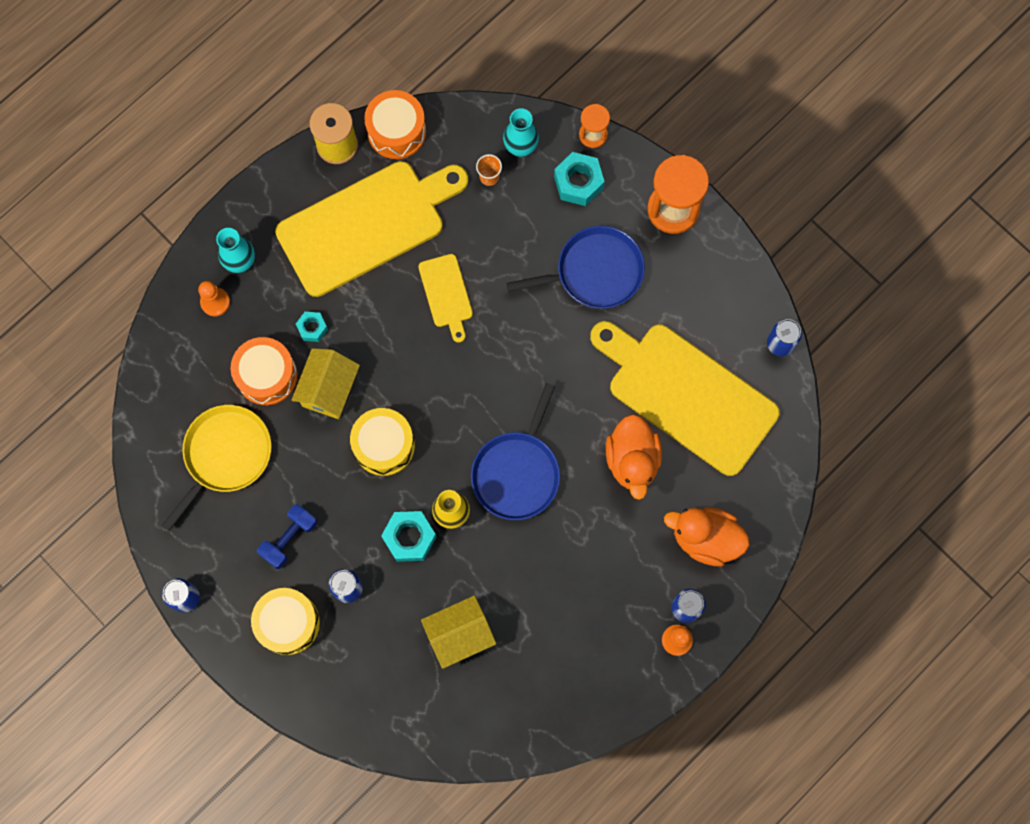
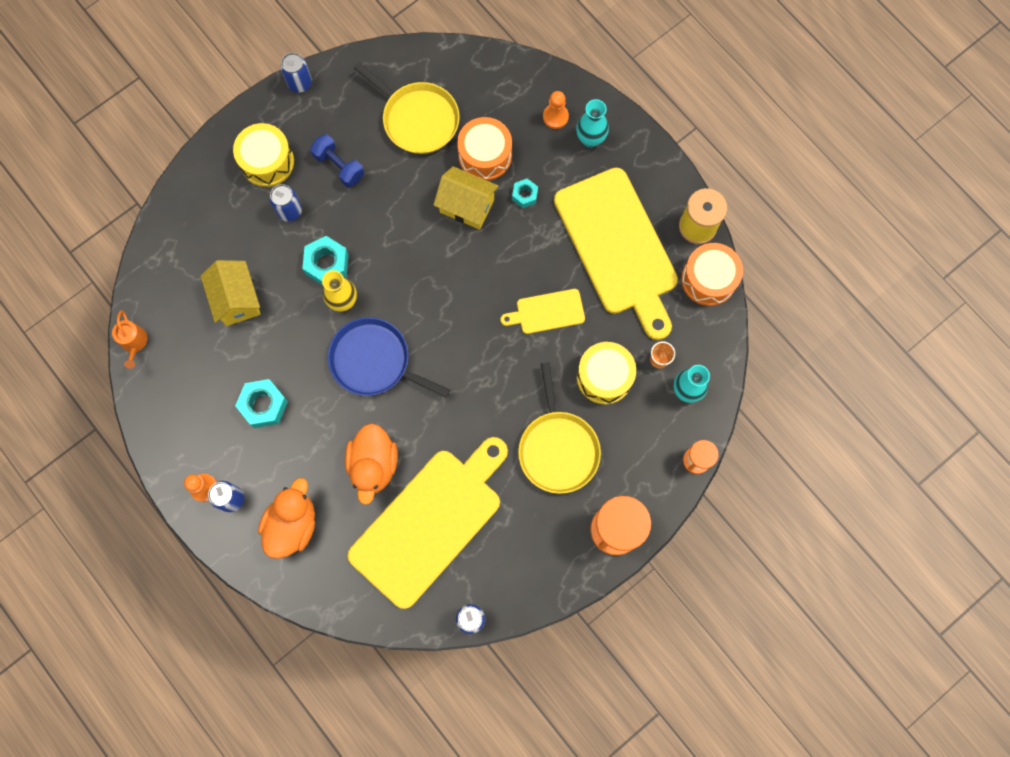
camera: 95 degrees right, 0 degrees up
yellow drum [350,408,415,476] -> yellow drum moved to [577,342,636,404]
blue pan [507,226,645,309] -> yellow pan [518,362,601,494]
turquoise nut [554,152,605,206] -> turquoise nut moved to [235,379,288,428]
orange duck [606,414,662,500] -> orange duck turned 90 degrees counterclockwise [345,423,397,505]
none -> orange watering can [112,310,148,369]

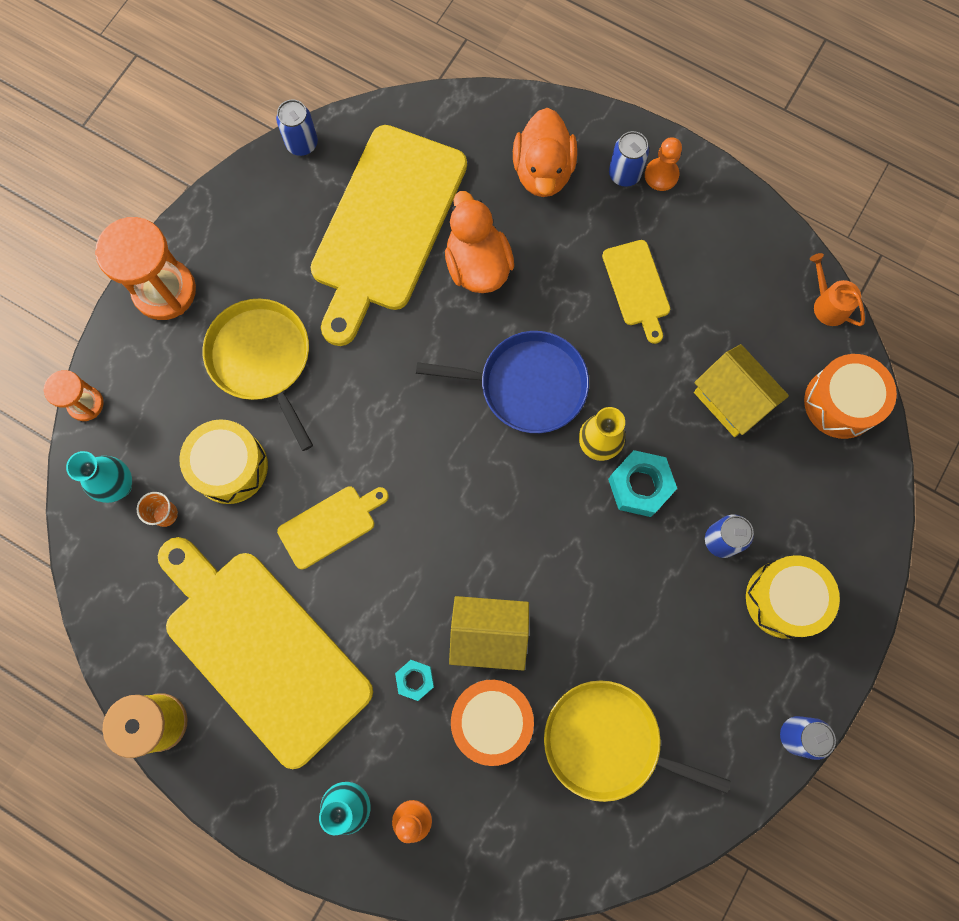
camera: 160 degrees right, 0 degrees up
turquoise nut [235,379,288,428] -> yellow cutting board [602,240,670,344]
blue dumbbell [310,134,364,187] -> none
orange drum [681,243,743,306] -> orange drum moved to [804,354,897,439]

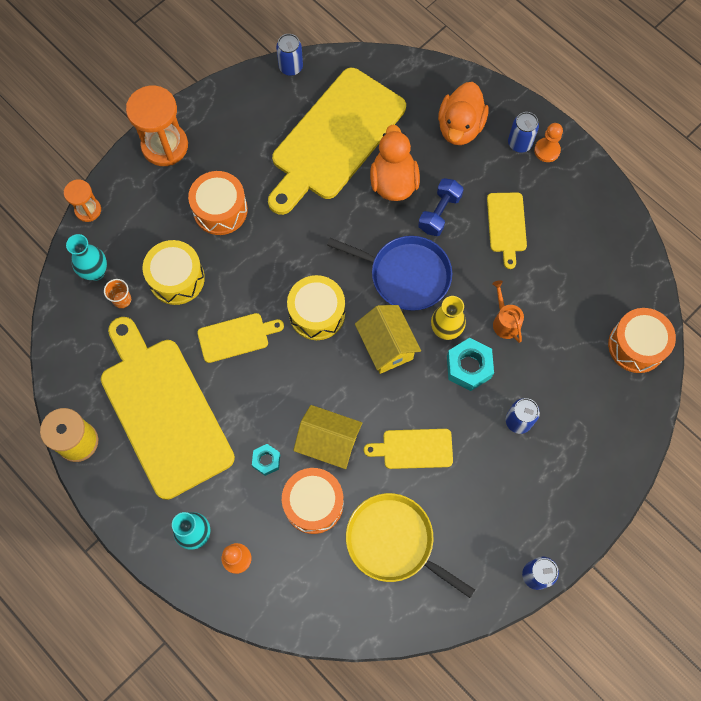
camera: 15 degrees right, 5 degrees down
yellow pan [203,298,313,451] -> orange drum [188,171,248,235]
yellow house [694,344,789,437] -> yellow house moved to [355,305,421,374]
yellow drum [746,555,840,639] -> yellow drum moved to [287,275,345,340]
orange watering can [810,253,865,326] -> orange watering can moved to [492,280,524,343]
none -> yellow cutting board [364,429,453,469]
none -> blue dumbbell [418,178,464,236]

